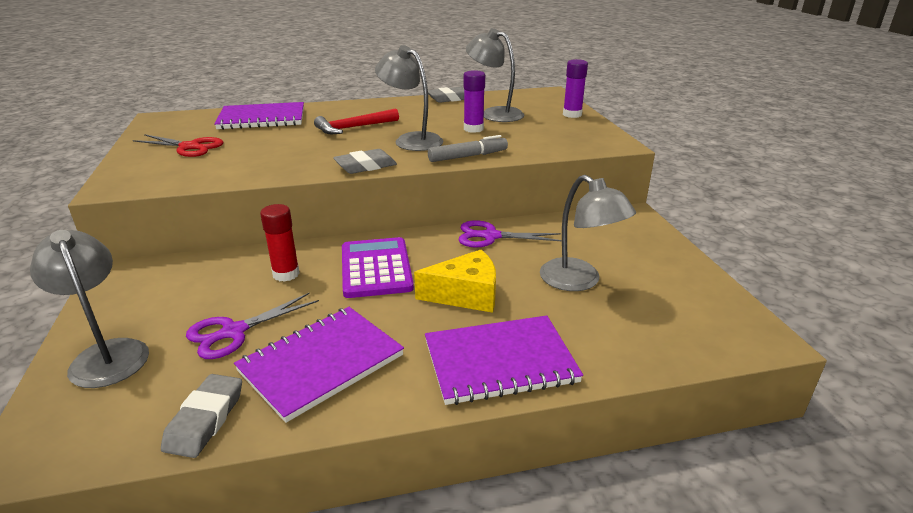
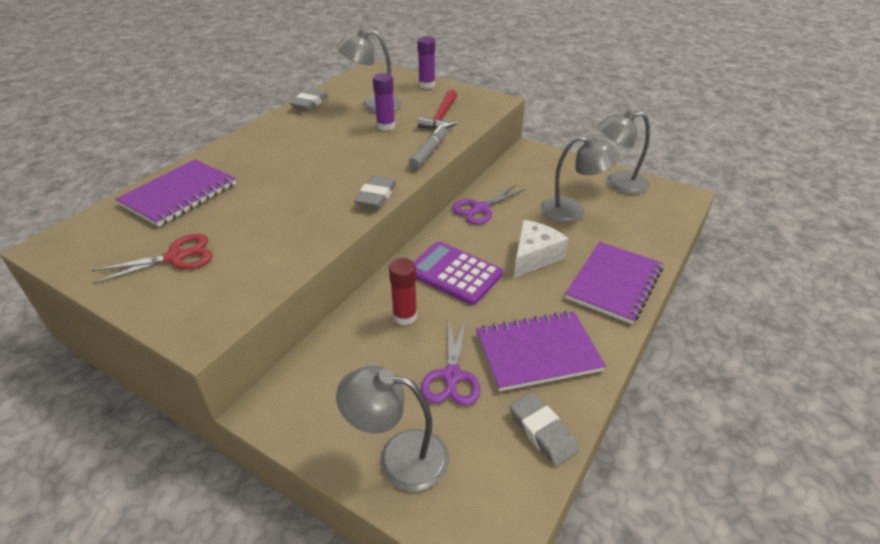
camera: 45 degrees left, 10 degrees up
purple notebook [234,307,404,423] -> purple notebook turned 75 degrees clockwise [476,311,606,392]
red hammer [314,108,399,134] -> red hammer moved to [418,90,458,129]
grey lamp [375,45,443,151] -> grey lamp moved to [598,109,650,194]
yellow cheese [414,250,496,313] -> white cheese [514,220,569,278]

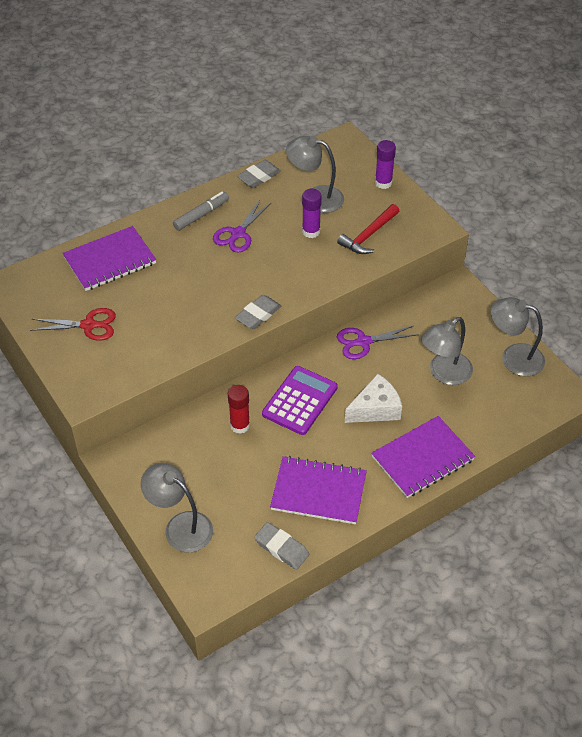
camera: 25 degrees right, 10 degrees up
grey marker [408,125,447,169] -> grey marker moved to [173,192,229,231]
purple calculator [414,241,503,305] -> purple calculator turned 60 degrees clockwise [262,366,338,435]
purple scissors [421,319,481,406] -> purple scissors moved to [213,199,272,253]
grey eraser [509,393,579,466] -> grey eraser turned 45 degrees counterclockwise [254,522,309,570]
grey lamp [540,134,620,223] -> grey lamp turned 105 degrees clockwise [421,317,473,385]

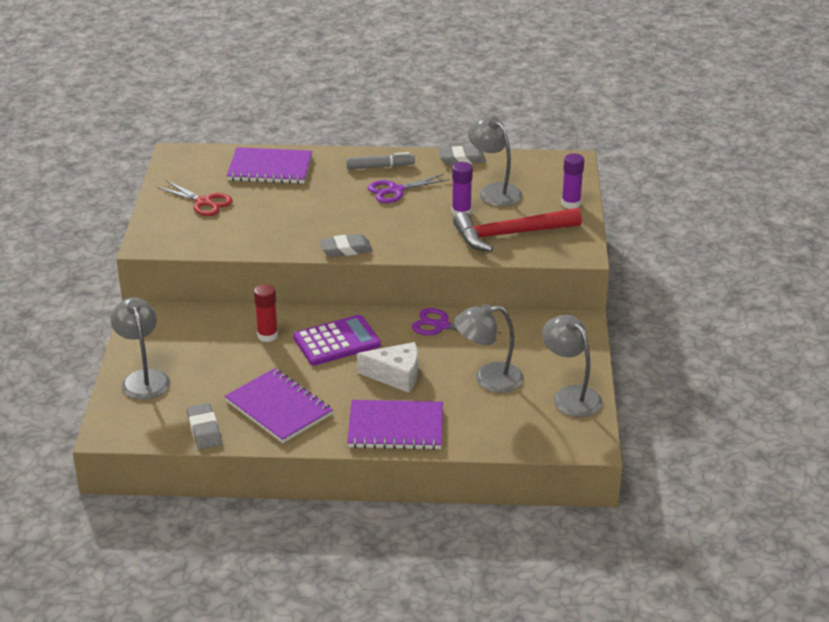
camera: 35 degrees right, 15 degrees down
red hammer [337,204,399,254] -> red hammer [453,208,582,252], size x1.52

